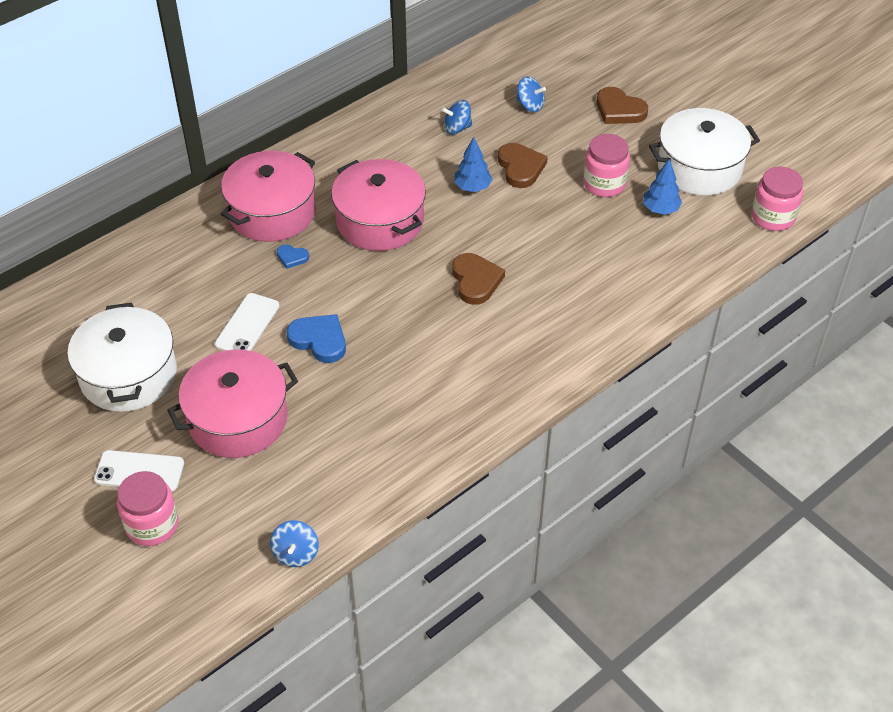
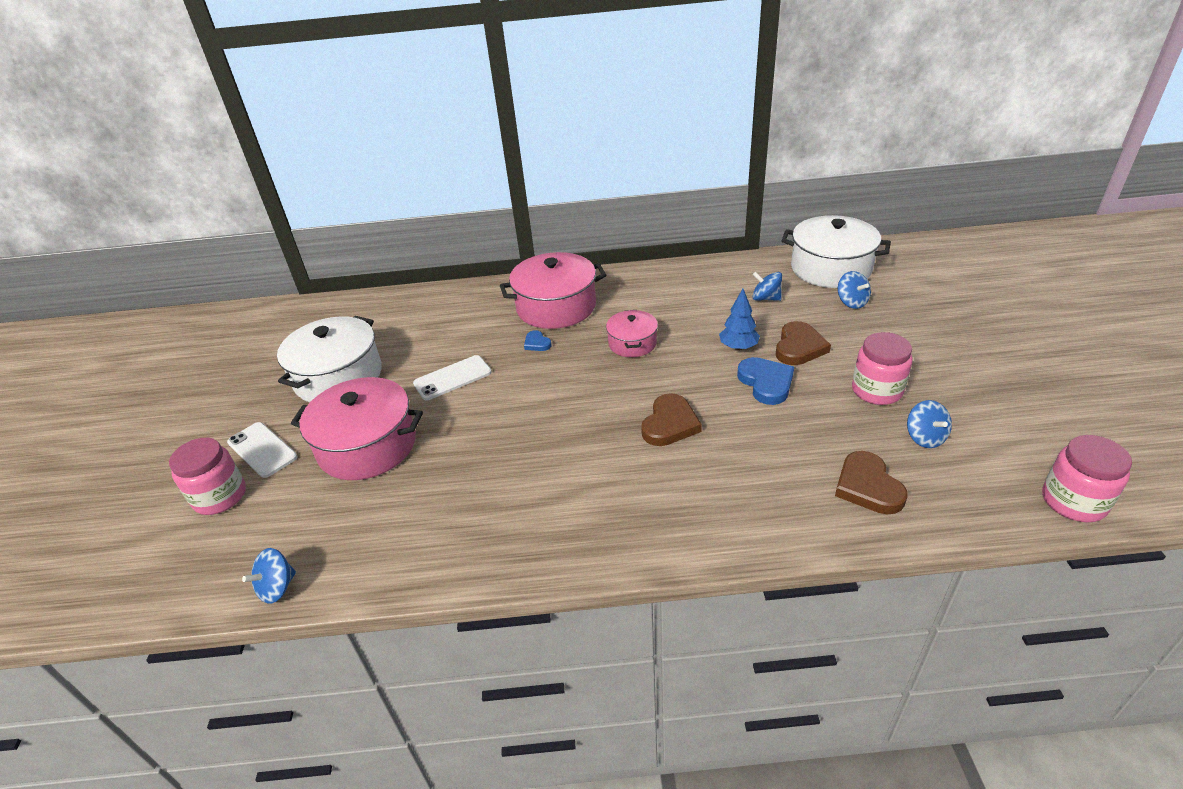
camera: 40 degrees right, 10 degrees down
blue heart [287,314,346,363] -> blue heart moved to [737,357,794,405]
pink pot [331,159,426,251] -> pink pot [606,310,658,357], size x0.56
brown heart [597,87,648,124] -> brown heart moved to [835,451,908,514]
blue tree [643,159,682,215] -> blue spinning top [907,400,952,448]
white pot [649,108,760,196] -> white pot moved to [782,215,891,288]

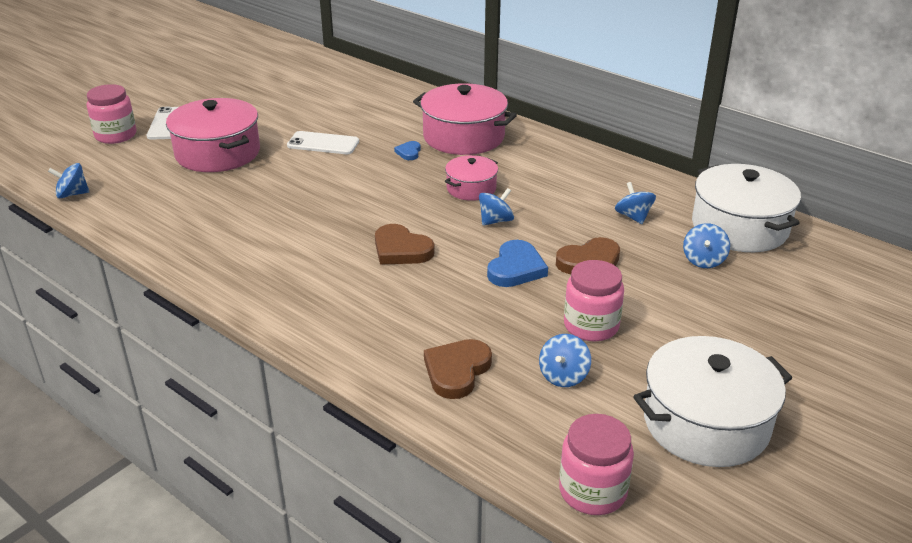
camera: 40 degrees right, 5 degrees down
white pot [277,316,382,402] -> white pot moved to [633,336,792,467]
brown heart [641,393,702,446] -> brown heart turned 60 degrees clockwise [375,224,435,265]
blue tree [719,289,760,350] -> none
none -> blue spinning top [479,188,514,226]

